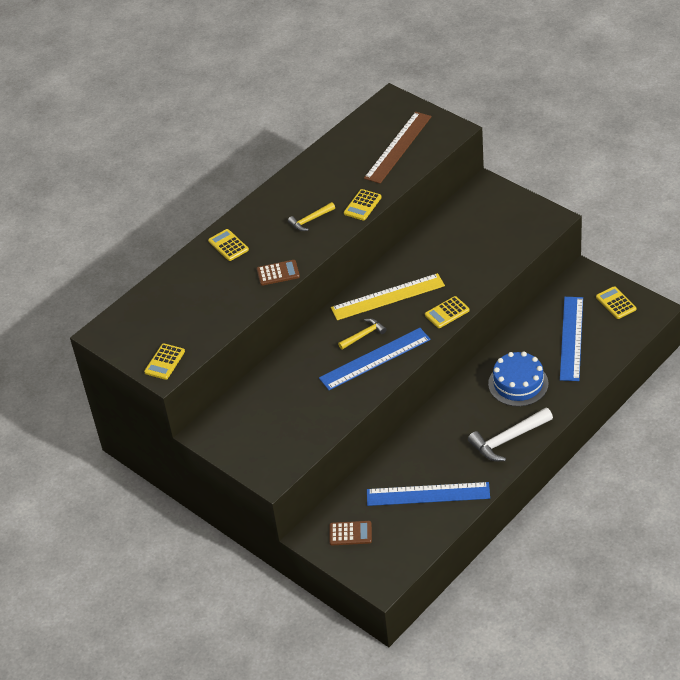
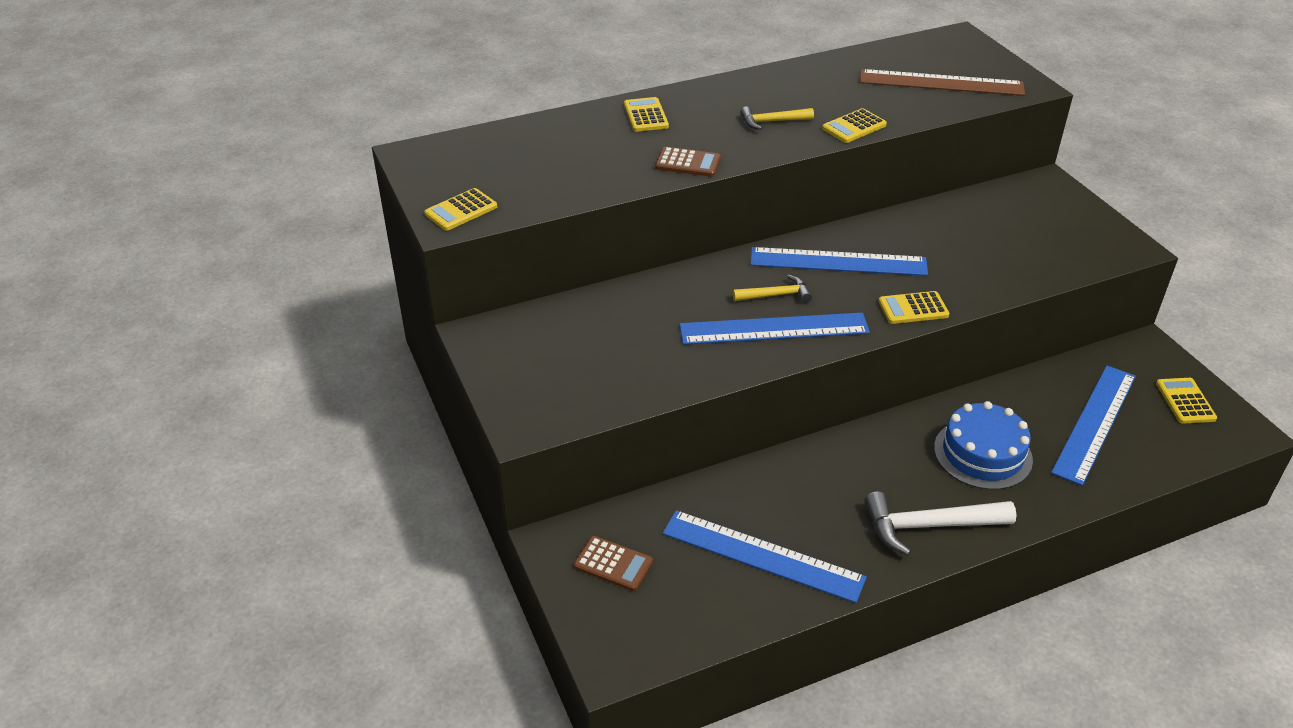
camera: 20 degrees right, 5 degrees down
yellow ruler [331,273,445,320] -> blue ruler [751,247,928,276]
brown ruler [364,112,432,184] -> brown ruler turned 45 degrees clockwise [860,69,1025,96]

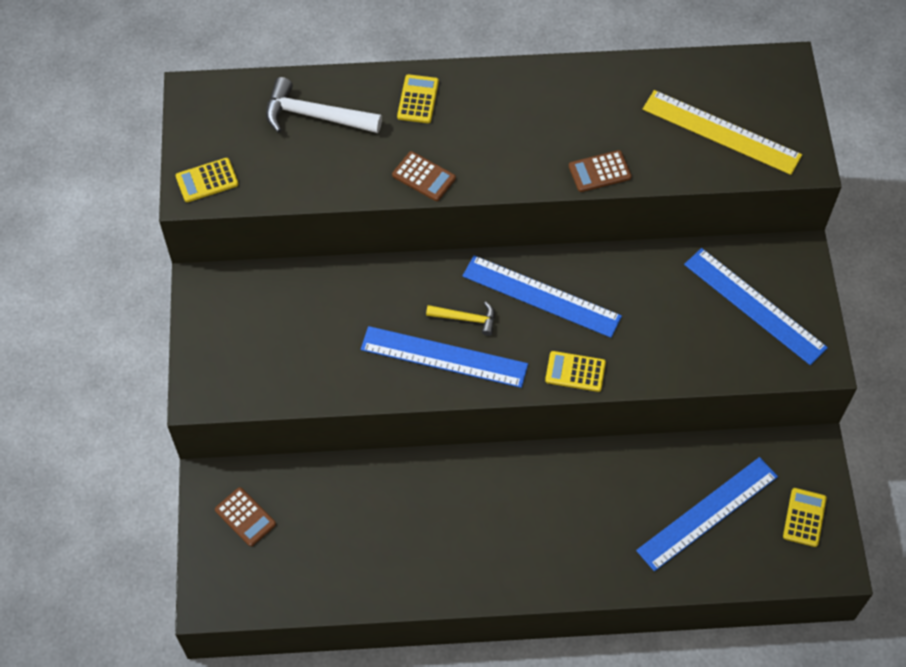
camera: 20 degrees right, 20 degrees up
blue ruler [663,510,867,603] -> blue ruler moved to [684,248,828,365]
yellow hammer [740,106,814,130] -> none
yellow calculator [822,108,887,143] -> brown calculator [569,150,632,192]
brown ruler [860,69,1025,96] -> yellow ruler [643,90,802,175]
white hammer [864,492,1016,555] -> white hammer moved to [266,77,382,133]
blue cake [934,401,1033,490] -> none

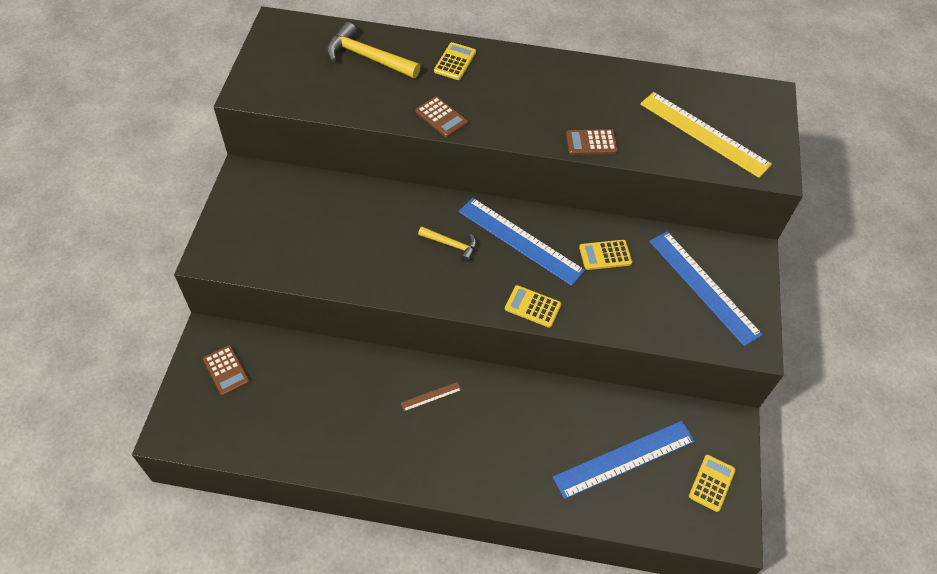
camera: 10 degrees right, 5 degrees down
yellow calculator [176,158,239,202] -> yellow calculator moved to [579,240,632,270]
white hammer [266,77,382,133] -> yellow hammer [327,22,421,78]
blue ruler [361,326,528,388] -> none
none -> brown ruler [401,382,462,412]

